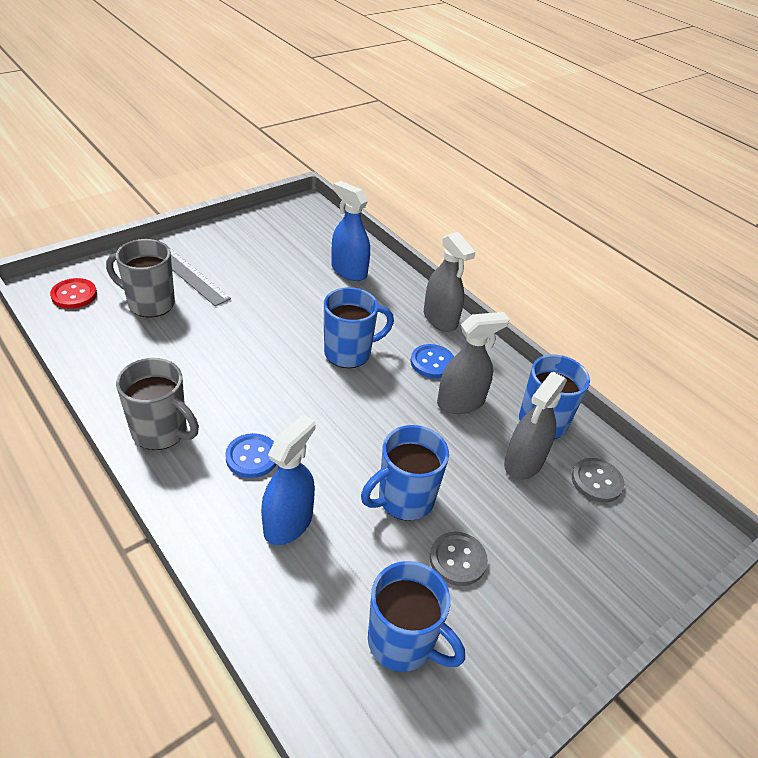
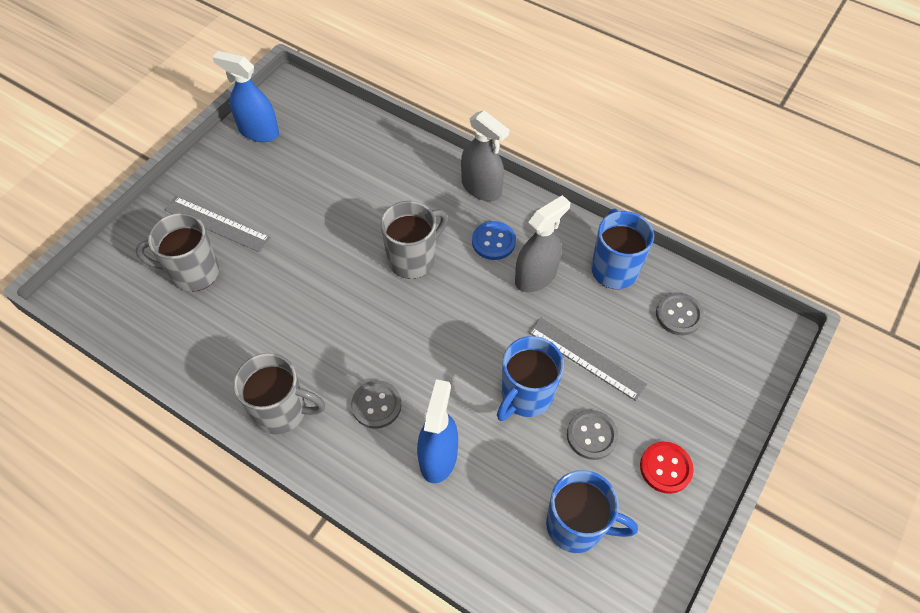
camera: 15 degrees left, 15 degrees up
red button [50,278,97,309] -> red button moved to [640,442,694,494]
blue button [225,433,276,478] -> grey button [351,380,402,429]
blue mug [324,287,394,368] -> grey mug [380,201,448,279]
blue spray bottle [331,181,370,281] -> blue spray bottle moved to [212,51,279,142]
grey spray bottle [504,372,567,480] -> none
none -> grey ruler [528,317,647,401]

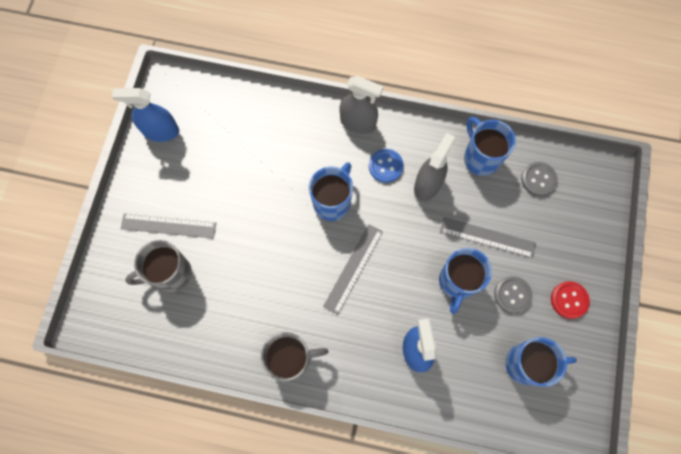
camera: 20 degrees left, 15 degrees up
grey button [351,380,402,429] -> none
grey mug [380,201,448,279] -> blue mug [309,162,353,221]
none -> grey ruler [323,224,383,315]

